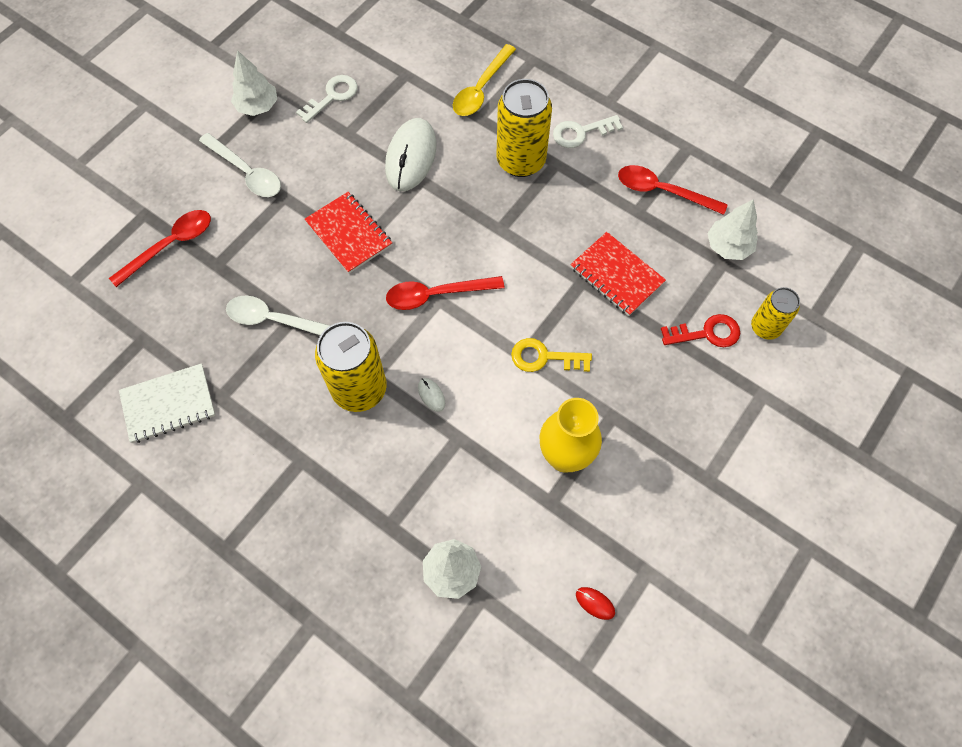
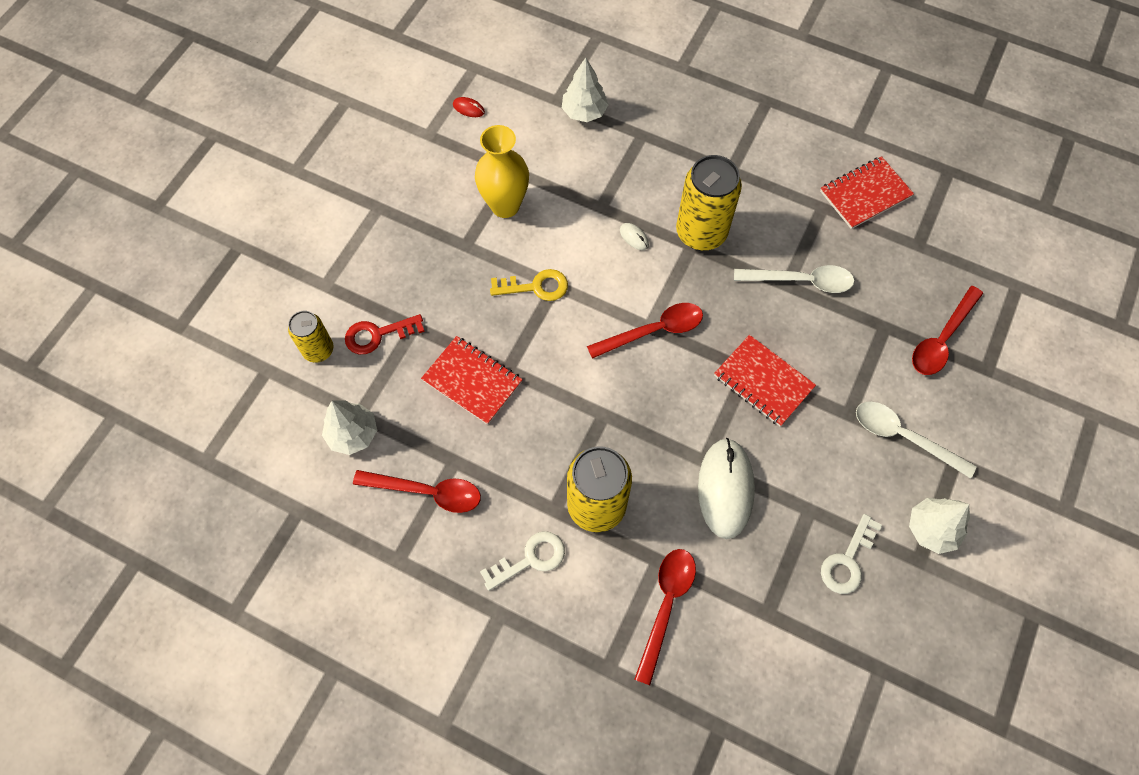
camera: 170 degrees right, 0 degrees up
white notebook [119,363,216,443] -> red notebook [820,156,914,229]
yellow spoon [453,44,516,116] -> red spoon [634,549,696,685]

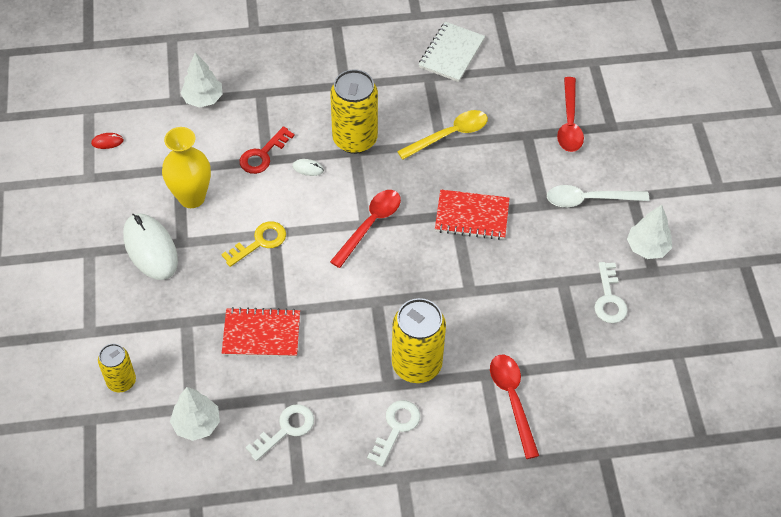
camera: 35 degrees left, 10 degrees down
red key [345,314,425,354] -> red key moved to [240,126,295,174]
red spoon [353,470,481,513] -> white key [245,404,314,461]
white mouse [698,438,755,539] -> white mouse moved to [123,213,178,280]
white spoon [734,265,855,293] -> yellow spoon [397,110,488,160]
red notebook [820,156,914,229] -> white notebook [418,22,485,82]

